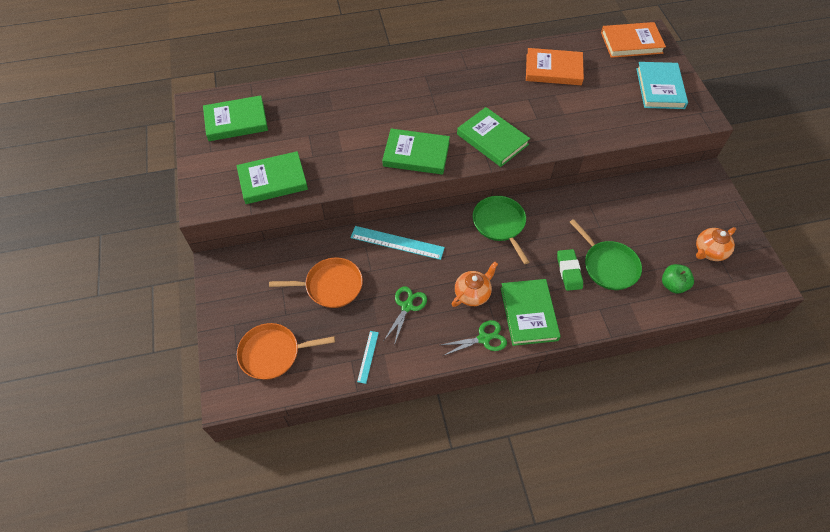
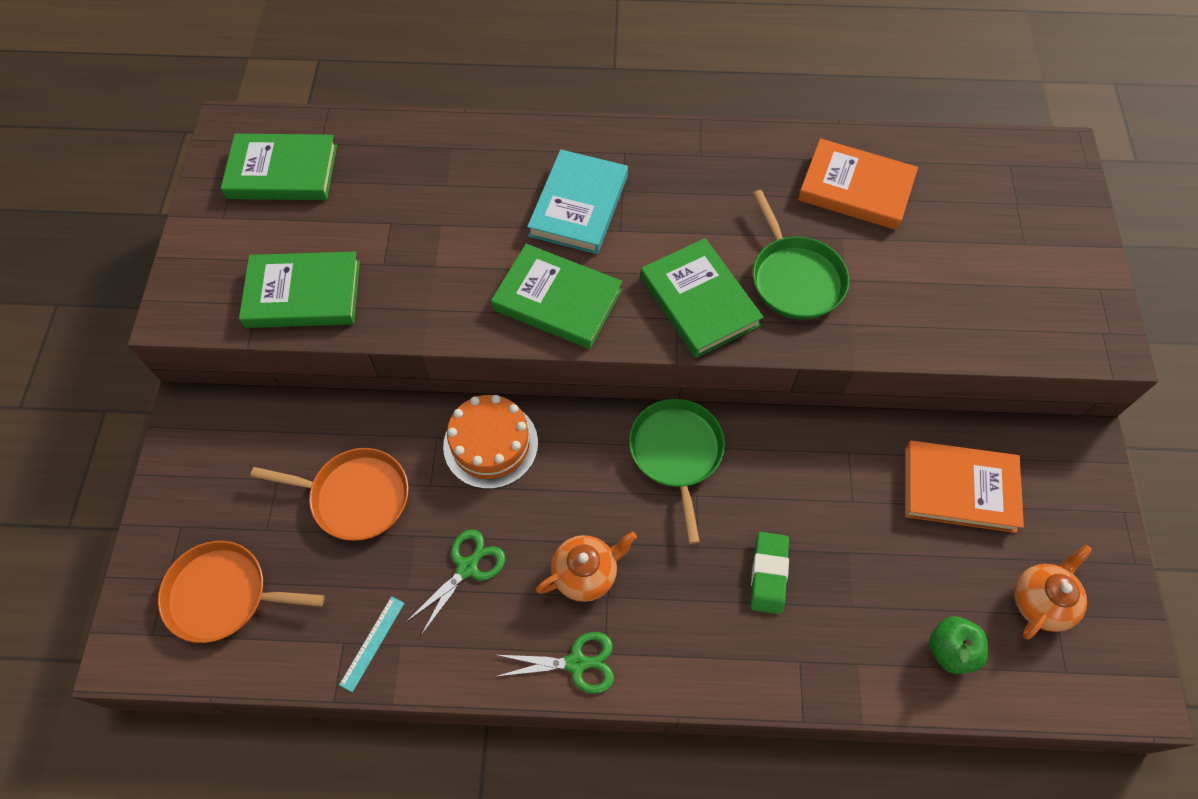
camera: 15 degrees right, 5 degrees up
turquoise ruler [350,226,445,260] -> orange cake [443,395,538,489]
green book [501,279,561,346] -> none
green pan [570,219,642,290] -> green pan moved to [753,190,849,320]
orange book [601,22,666,58] -> orange book moved to [905,441,1024,533]
turquoise book [636,62,688,109] -> turquoise book moved to [527,149,628,254]
orange teapot [696,227,736,261] -> orange teapot turned 150 degrees clockwise [1014,544,1092,639]

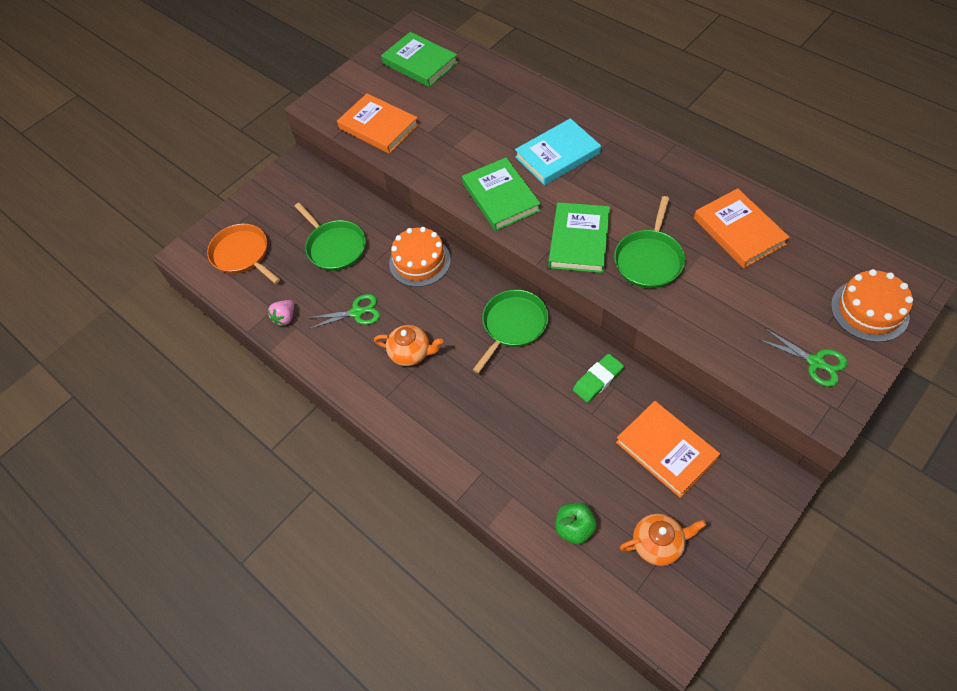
camera: 45 degrees right, 5 degrees down
green book [239,252,360,328] -> orange book [337,93,419,154]
orange pan [250,448,408,541] -> green pan [294,203,366,271]
turquoise ruler [339,596,405,692] -> pink strawberry [268,300,294,326]
green scissors [495,632,614,694] -> green scissors moved to [758,328,848,387]
green eraser [750,532,789,614] -> green eraser moved to [573,354,624,403]
none -> orange cake [831,269,913,342]

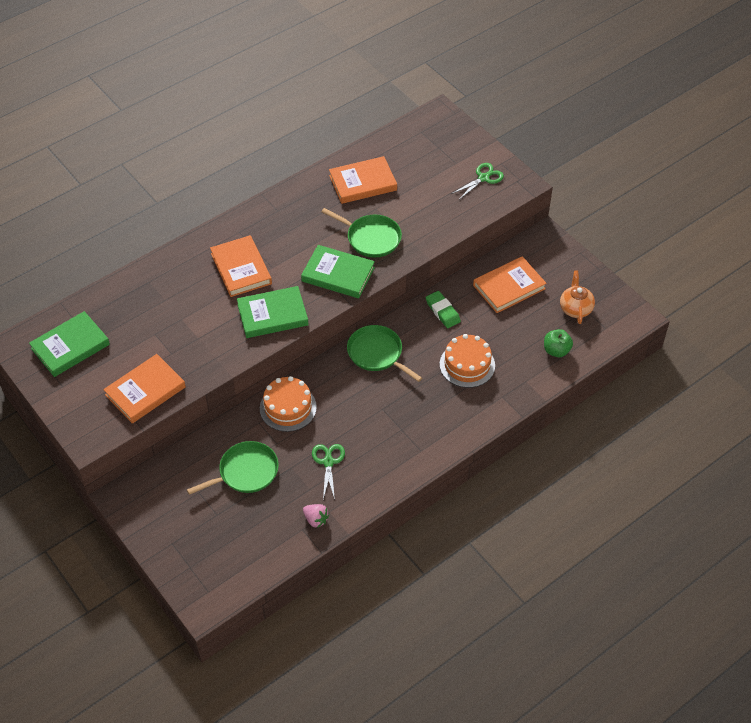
camera: 85 degrees left, 5 degrees down
orange pan [207,224,280,284] -> none
orange teapot [374,325,443,366] -> none
turquoise book [515,118,601,186] -> orange book [210,235,272,297]
orange cake [831,269,913,342] -> orange cake moved to [440,334,495,388]

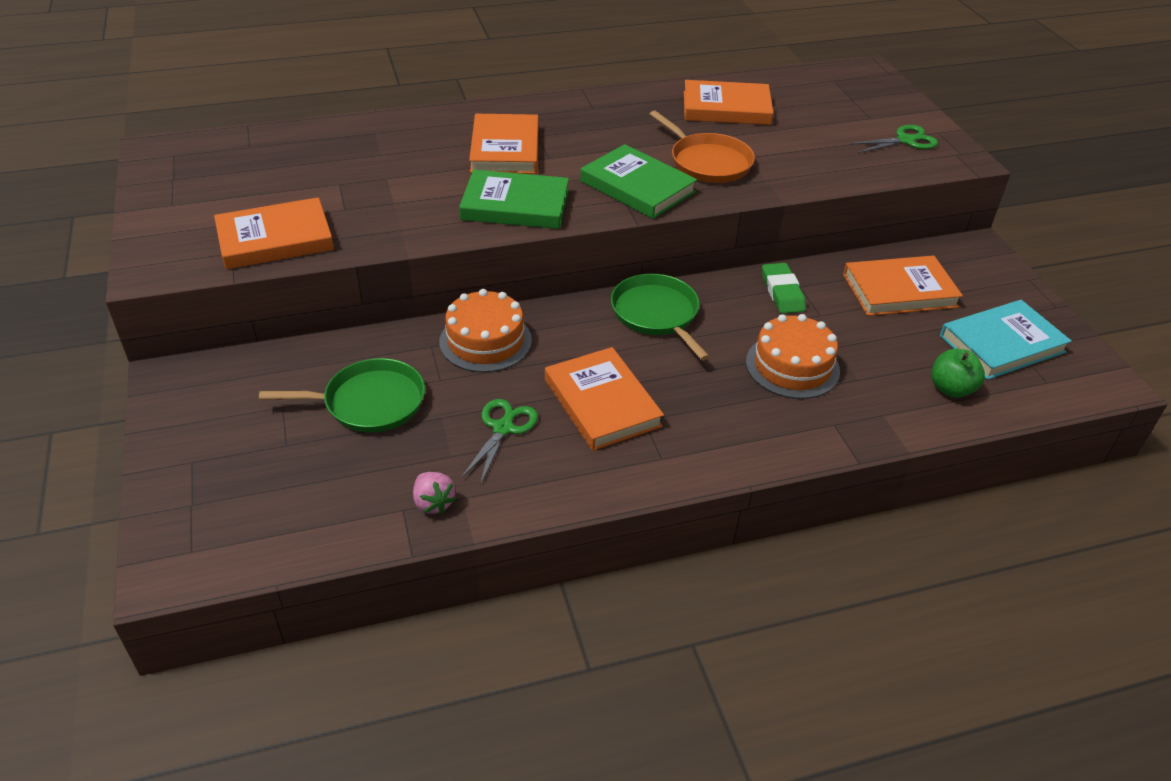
camera: 20 degrees right, 10 degrees down
green book [29,311,110,377] -> none
green pan [322,208,402,257] -> orange pan [650,111,755,183]
orange teapot [560,271,595,324] -> turquoise book [940,300,1072,380]
none -> orange book [545,347,664,451]

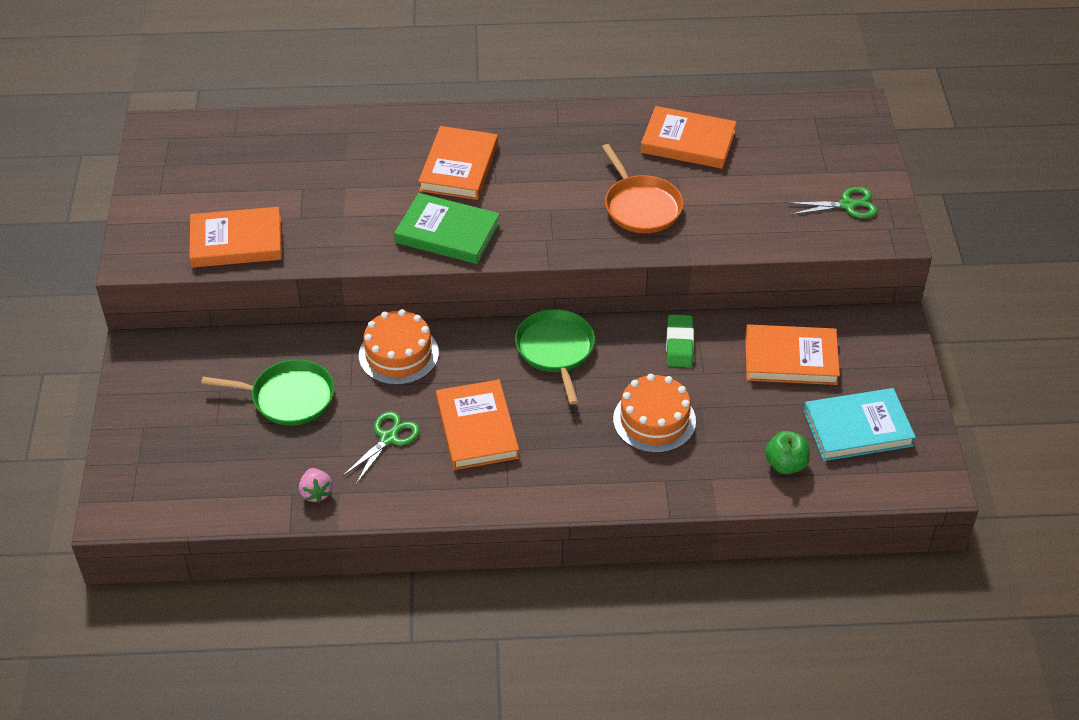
camera: 15 degrees right, 5 degrees up
green book [580,144,697,219] -> none

